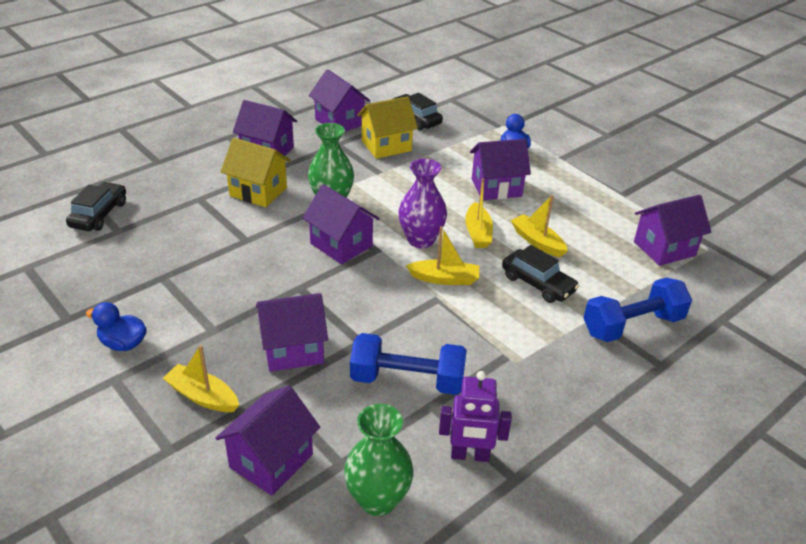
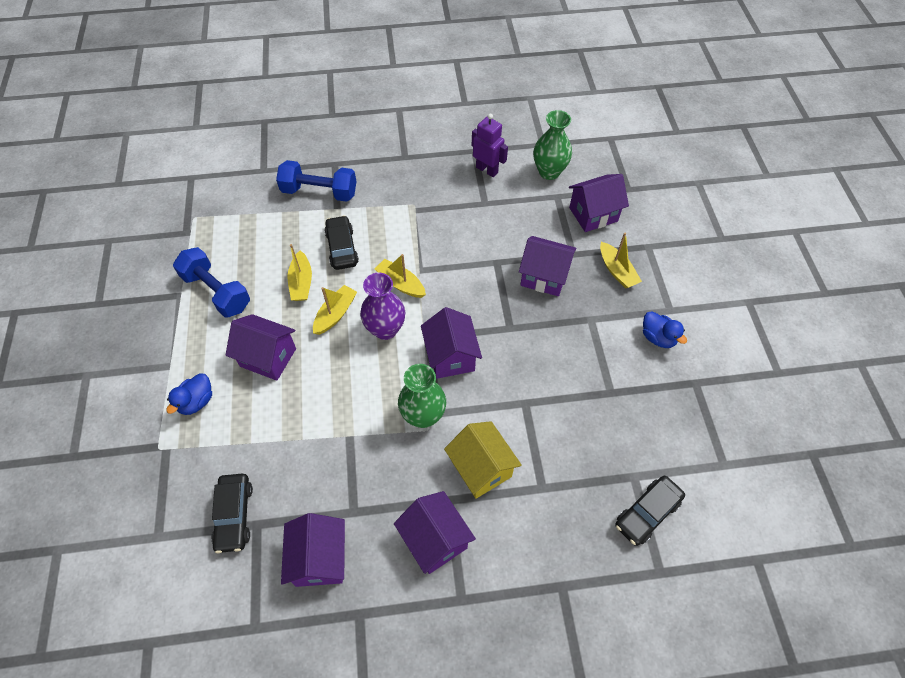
camera: 145 degrees left, 20 degrees up
blue dumbbell [350,333,467,395] -> blue dumbbell moved to [173,247,250,318]
yellow house [357,96,418,159] -> none
purple house [634,195,711,266] -> none

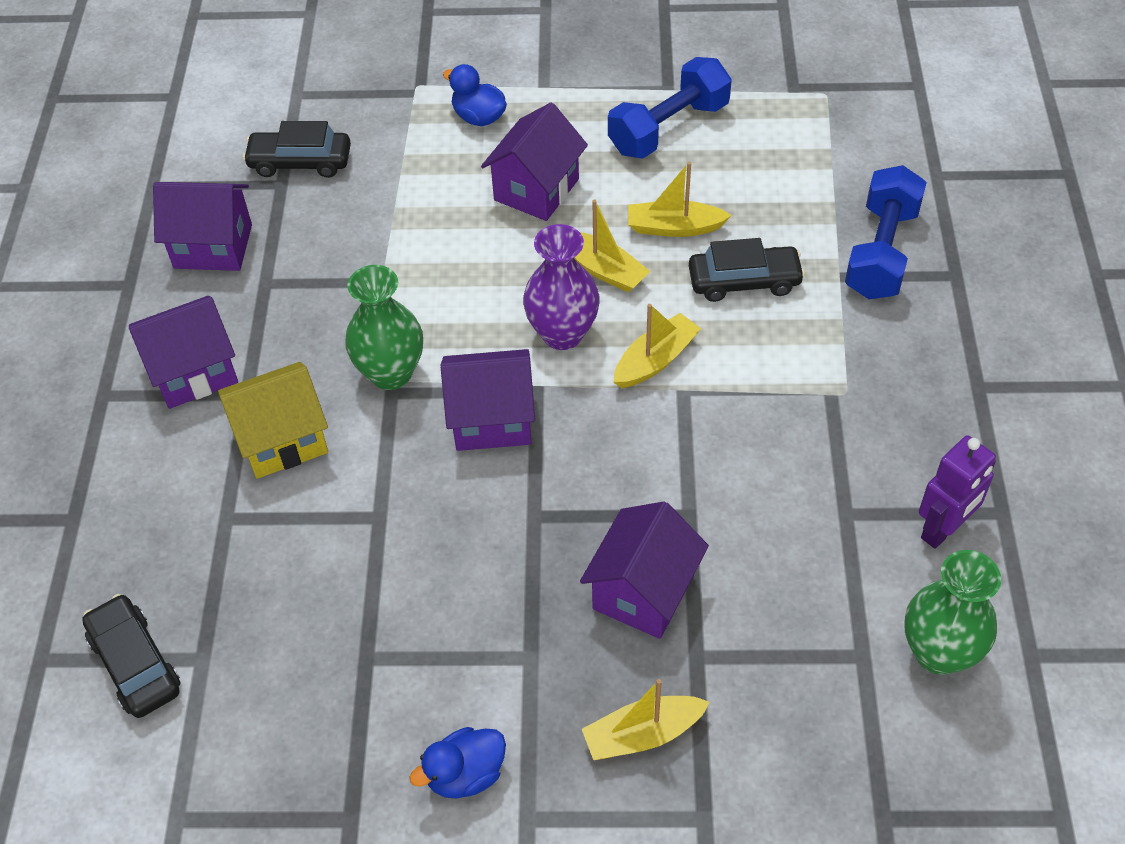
camera: 100 degrees right, 5 degrees down
purple house [569,174,629,232] -> none

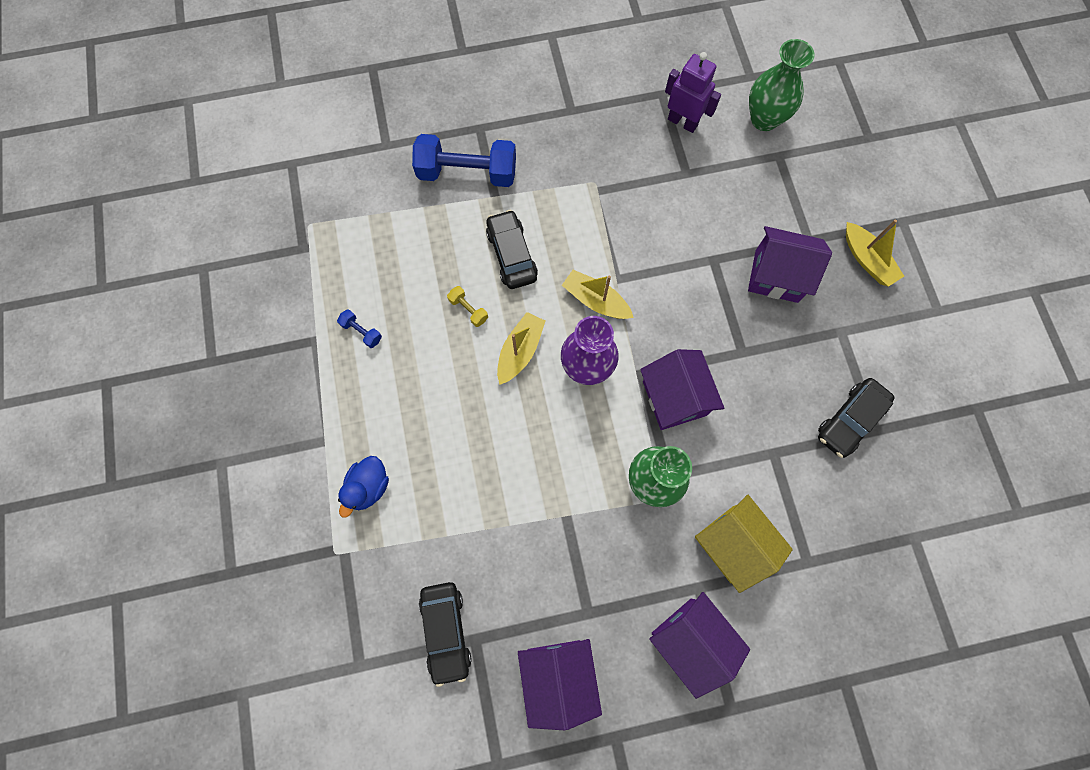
camera: 105 degrees left, 20 degrees up
black car [82,594,181,718] -> black car moved to [818,378,895,458]
blue duck [410,727,506,799] -> none
purple house [481,102,588,221] -> none
blue dumbbell [608,57,732,159] -> blue dumbbell [337,309,382,348], size x0.42
yellow boat [628,162,732,237] -> yellow dumbbell [447,286,488,327]

